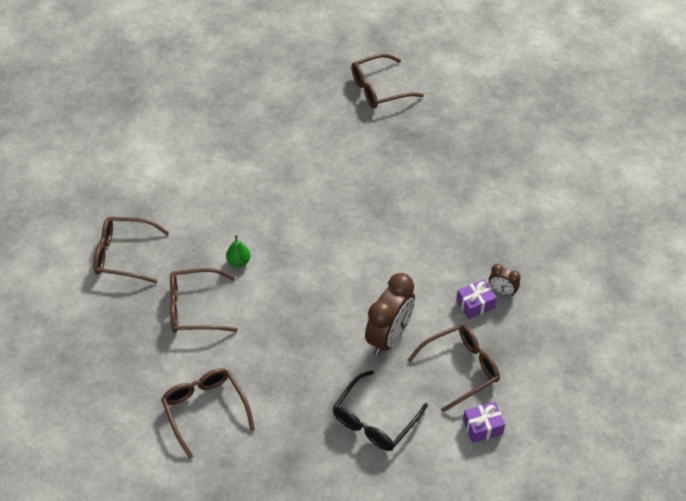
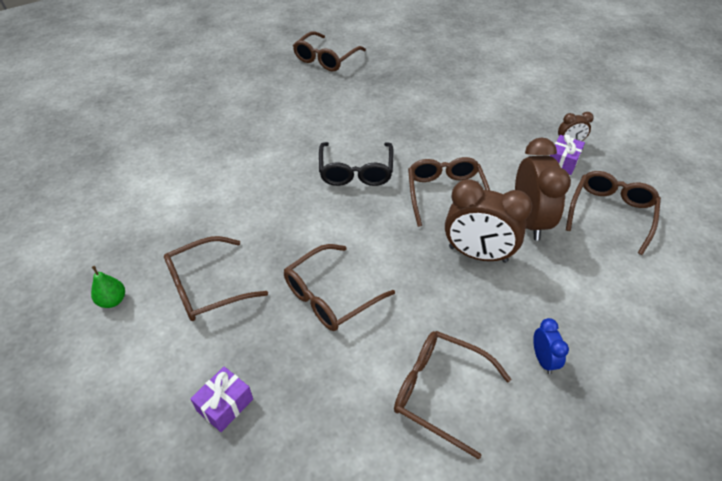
camera: 35 degrees left, 5 degrees down
green pear [226,235,250,267] -> green pear moved to [91,266,125,308]
black glasses [333,370,428,451] -> black glasses moved to [319,142,394,186]
purple gift [463,402,505,443] -> purple gift moved to [190,367,253,432]
none -> brown glasses [408,157,490,227]
none -> brown clock [445,179,532,263]
none -> blue clock [533,318,569,374]

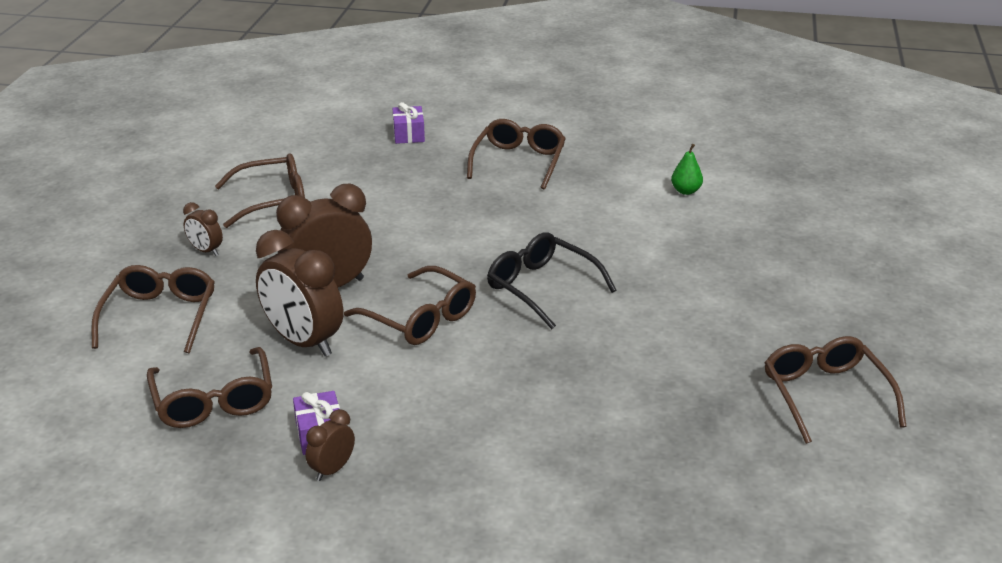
camera: 135 degrees right, 15 degrees down
green pear [91,266,125,308] -> green pear moved to [671,144,703,195]
brown glasses [284,244,395,331] -> brown glasses moved to [91,265,215,353]
blue clock [533,318,569,374] -> brown clock [183,202,223,256]

